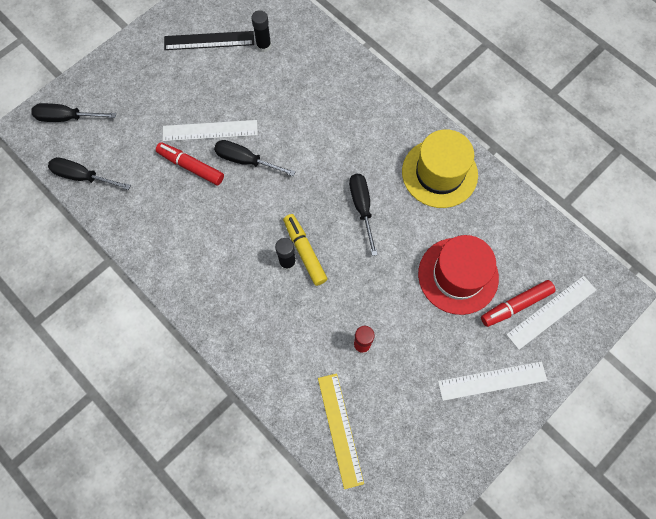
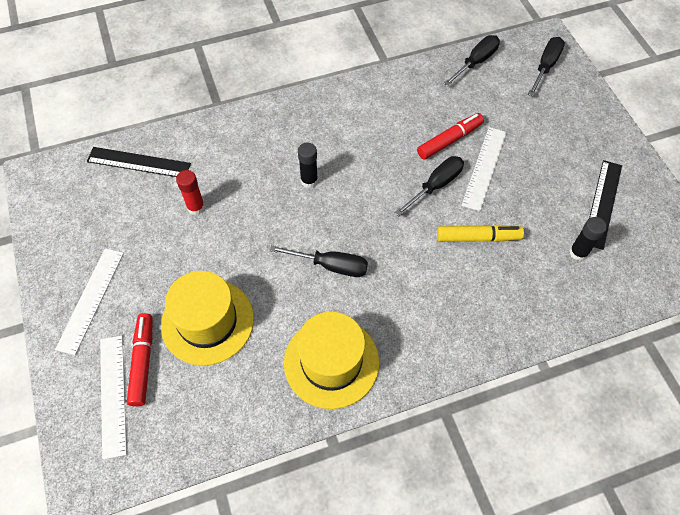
camera: 115 degrees right, 10 degrees down
yellow marker [283,214,327,286] -> yellow marker moved to [437,225,524,242]
yellow ruler [318,373,364,489] -> black ruler [87,147,191,177]
red hat [418,235,499,315] -> yellow hat [161,271,254,366]

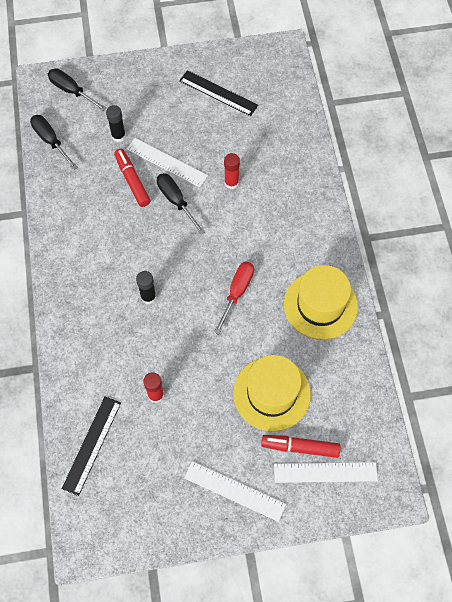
camera: 80 degrees left, 5 degrees up
black screwdriver [270,245,368,277] -> red screwdriver [214,262,254,335]
yellow marker [437,225,524,242] -> red glue stick [224,153,240,189]
black glue stick [569,217,607,261] -> black glue stick moved to [106,105,126,142]

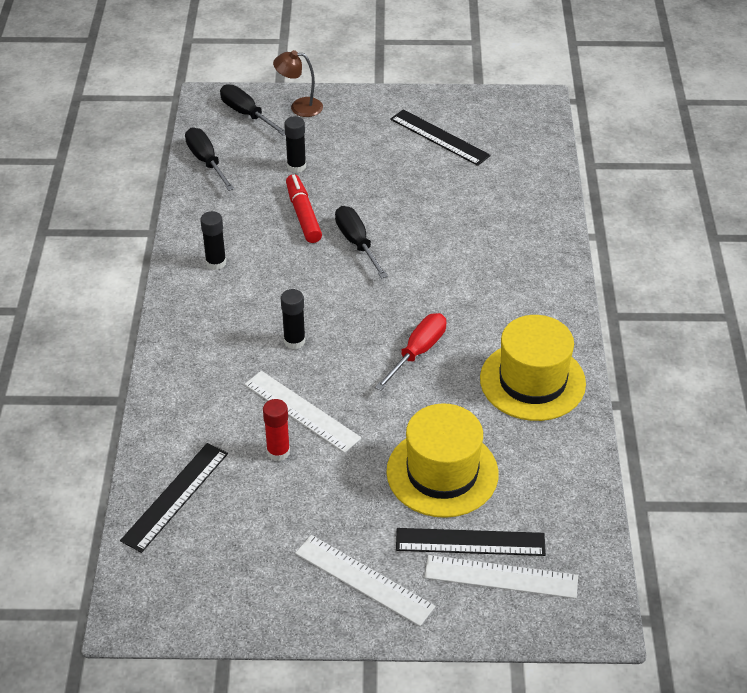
camera: 10 degrees right, 20 degrees down
white ruler [126,138,208,187] -> white ruler moved to [244,371,361,453]
red glue stick [224,153,240,189] -> none
red marker [261,435,340,458] -> black ruler [396,528,546,556]
none -> black glue stick [200,211,226,270]
none -> brown lamp [273,50,323,117]

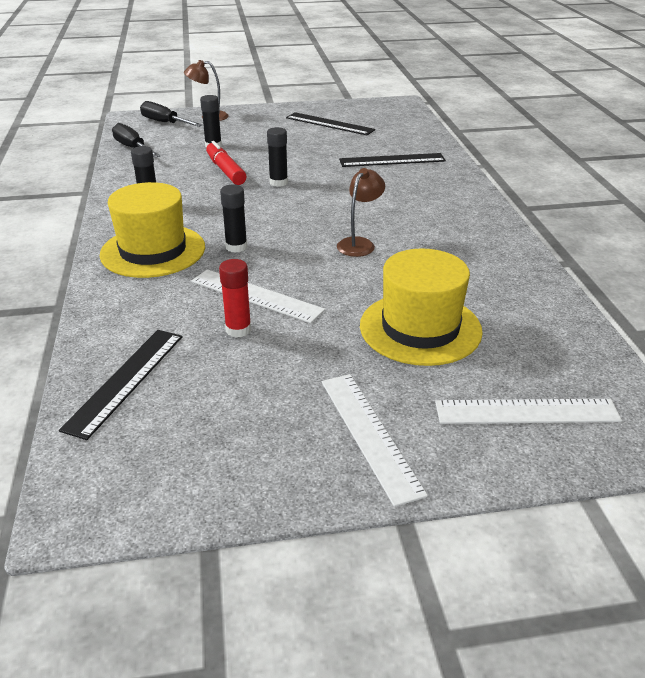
camera: 10 degrees left, 10 degrees down
white ruler [295,535,435,626] -> white ruler turned 45 degrees clockwise [322,374,428,507]
black screwdriver [335,206,388,279] -> black glue stick [267,127,288,187]
red screwdriver [375,313,446,391] -> brown lamp [337,168,385,257]
black ruler [396,528,546,556] -> black ruler moved to [339,153,446,167]
yellow hat [480,315,586,421] -> yellow hat moved to [100,182,205,278]

